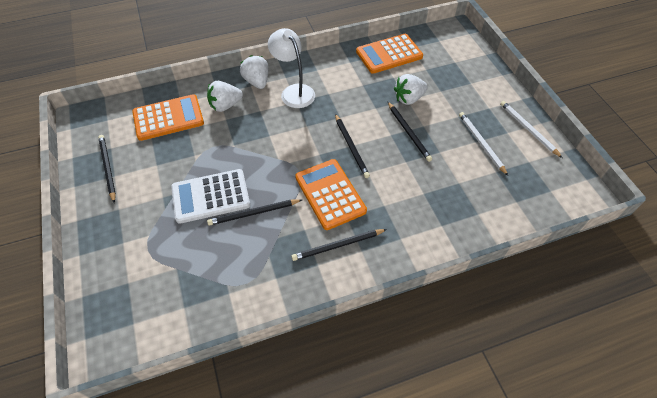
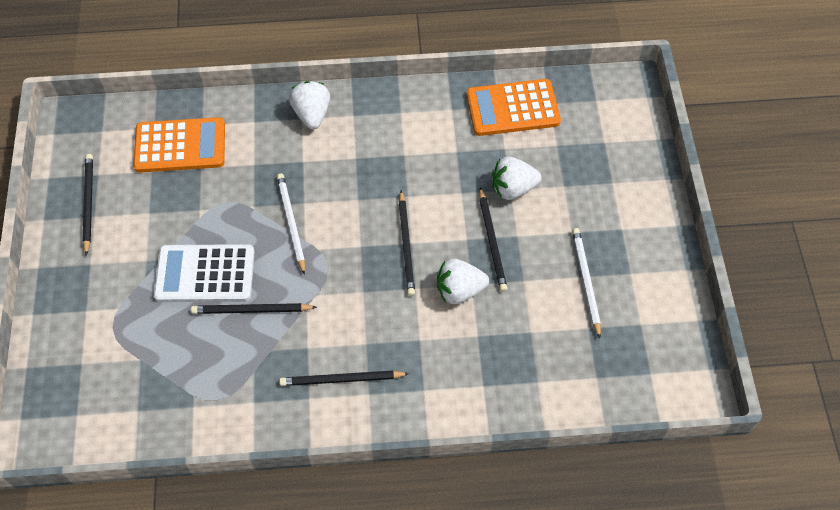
camera: 15 degrees right, 5 degrees up
white strawberry [207,81,243,112] -> white strawberry moved to [437,259,489,304]
white lamp [268,28,315,108] -> none
orange calculator [295,159,367,230] -> none
white pencil [500,101,562,158] -> white pencil moved to [277,173,305,275]

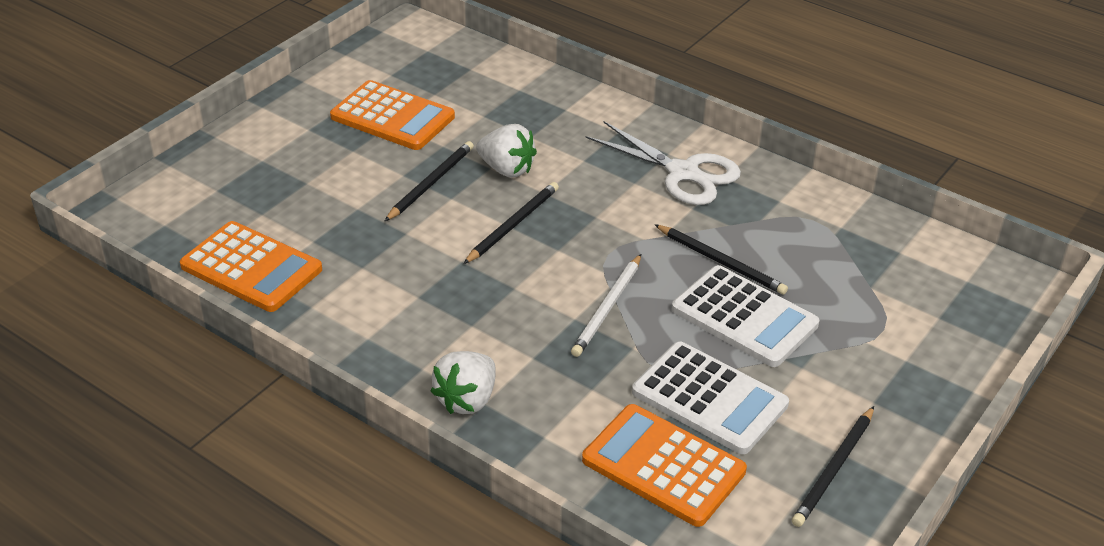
camera: 140 degrees left, 20 degrees down
black pencil [279,371,410,386] -> white scissors [586,121,741,205]
white strawberry [492,157,542,200] -> none
white pencil [572,228,601,338] -> orange calculator [330,80,455,150]
none -> white calculator [632,342,789,454]

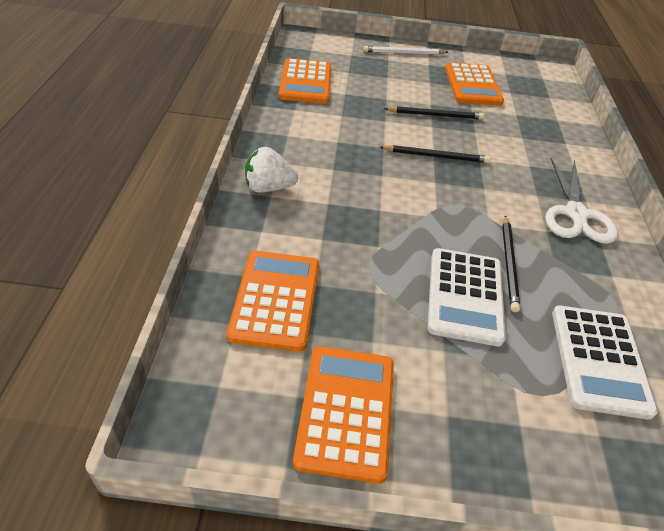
camera: 55 degrees right, 5 degrees up
white strawberry [476,124,537,178] -> none
white pencil [571,254,641,357] -> white pencil moved to [364,46,448,55]
white calculator [632,342,789,454] -> white calculator moved to [552,305,658,420]
black pencil [792,406,874,527] -> orange calculator [293,346,394,484]

